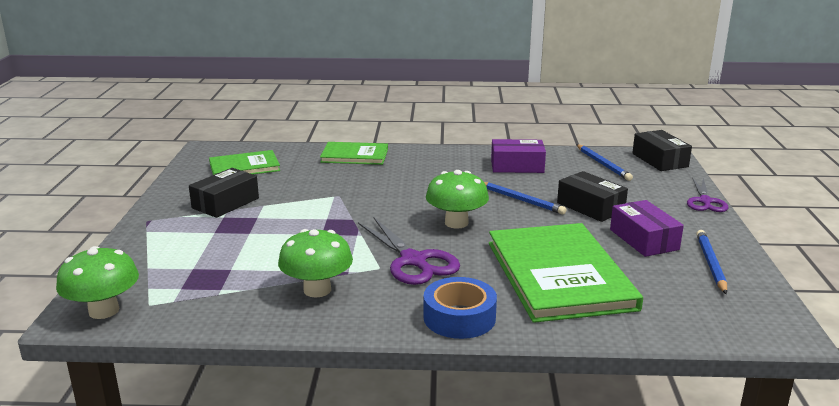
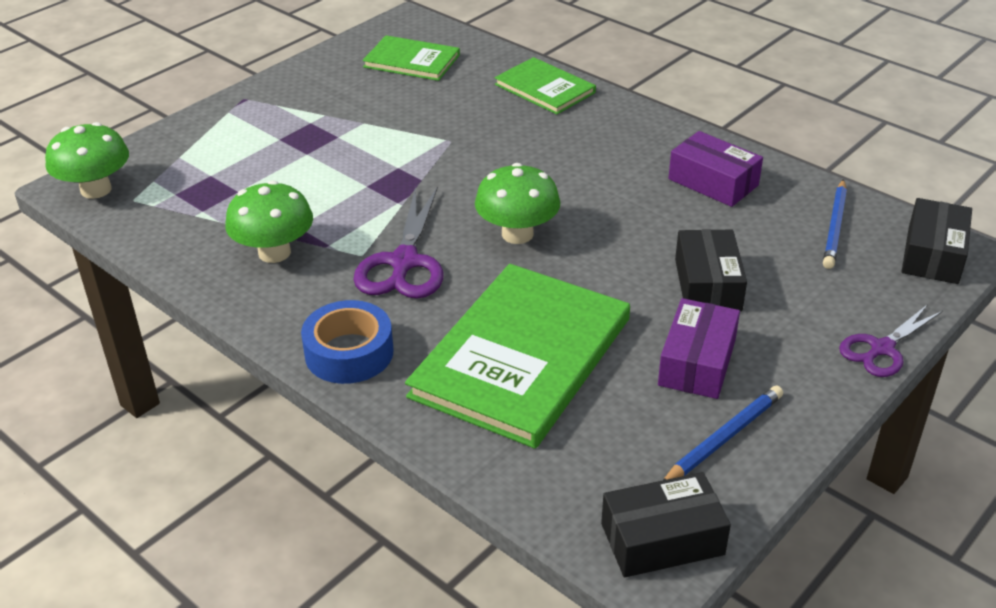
camera: 40 degrees right, 15 degrees up
black box [189,168,259,218] -> black box moved to [601,472,731,577]
blue pencil [484,182,567,215] -> none

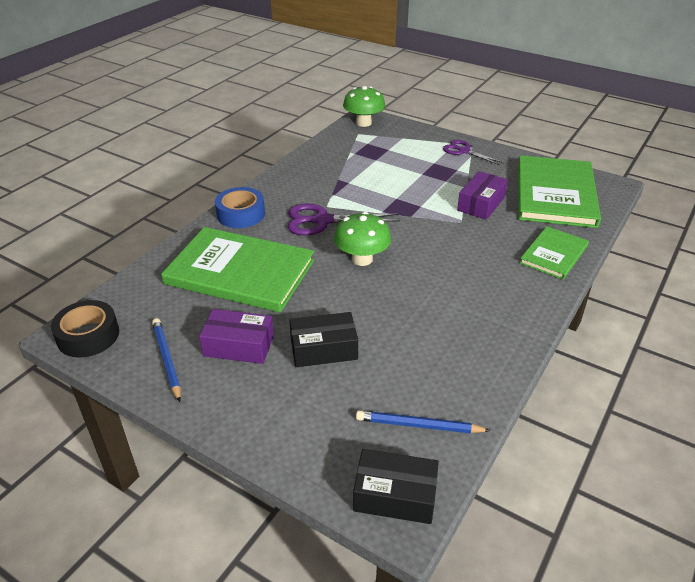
camera: 80 degrees right, 0 degrees up
green mushroom [225,180,313,263] -> none
green book [363,35,460,81] -> green book [518,155,601,228], size x1.83
black box [601,472,731,577] -> black tape [51,300,119,358]
blue pencil [663,386,783,480] -> blue pencil turned 150 degrees counterclockwise [152,318,181,402]
purple box [668,131,763,207] -> purple box moved to [457,171,508,220]
purple scissors [839,304,943,377] -> purple scissors moved to [443,140,504,165]

